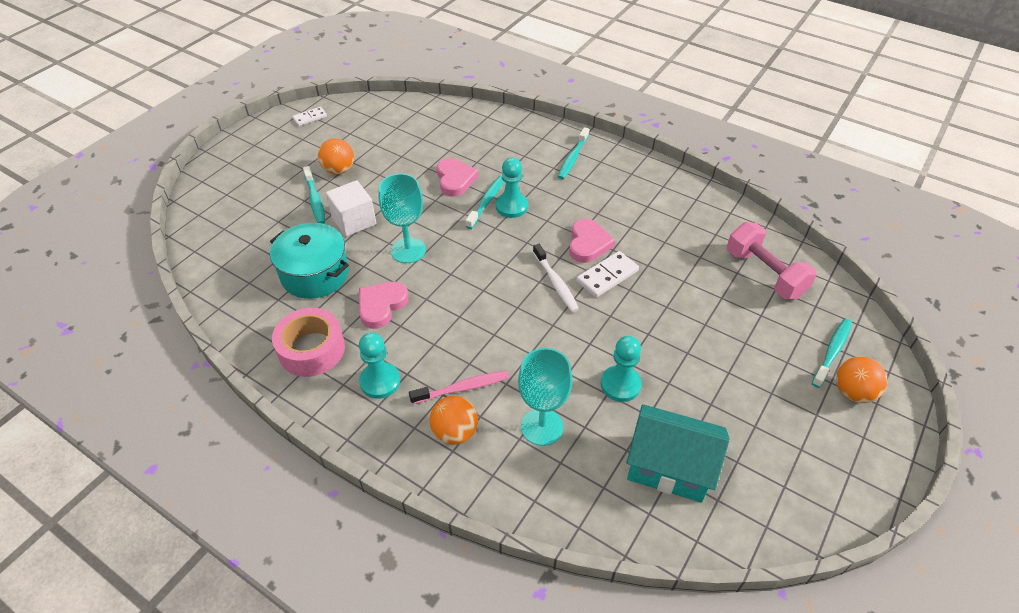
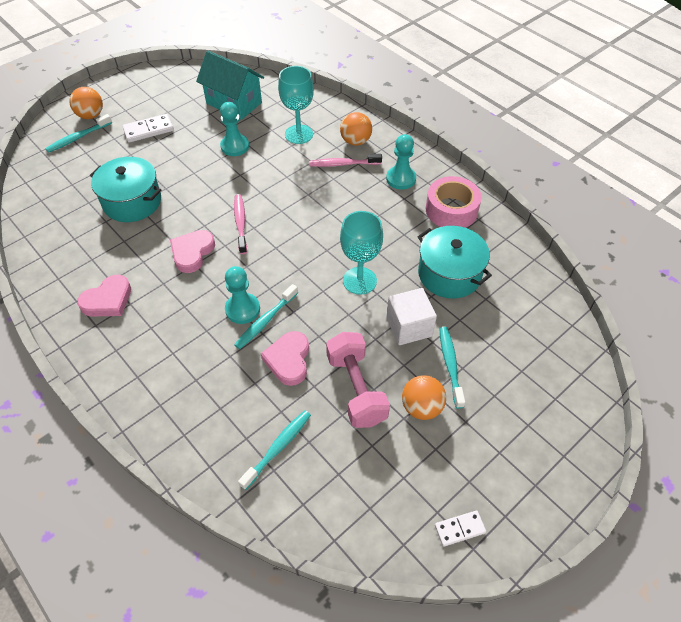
camera: 165 degrees left, 5 degrees up
pink heart [359,282,409,329] -> pink heart moved to [77,275,131,317]
white toothbrush [533,244,579,312] -> pink toothbrush [234,194,247,254]
turquoise toothbrush [558,127,589,179] -> turquoise toothbrush moved to [238,410,311,490]
white domino [576,251,639,298] -> white domino moved to [122,114,174,142]
pink dumbbell [727,222,817,299] -> pink dumbbell moved to [326,332,390,428]
none -> turquoise pot [90,157,161,222]

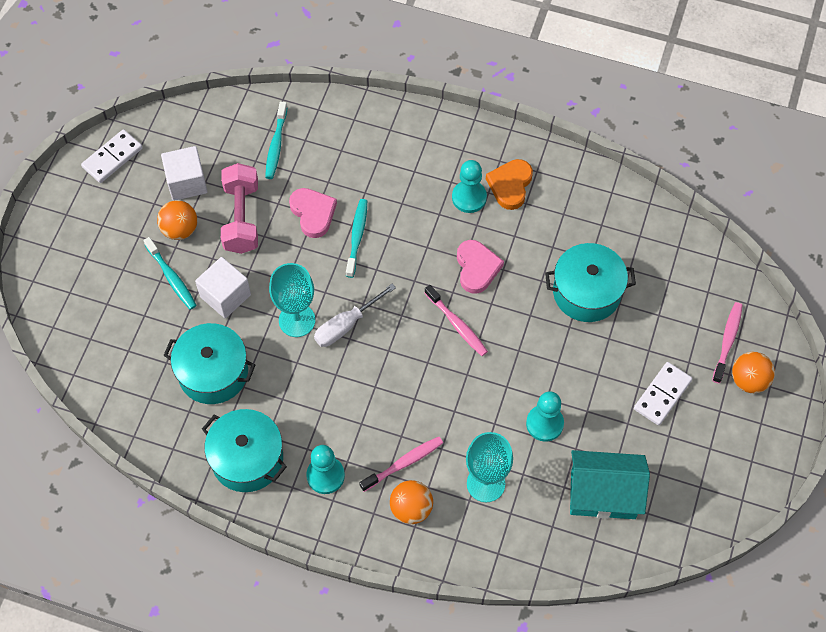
camera: 150 degrees right, 10 degrees up
turquoise toothbrush [45,114,112,153] -> pink toothbrush [712,302,743,383]
pink heart [77,275,131,317] -> orange heart [486,159,533,210]
turquoise pawn [225,266,260,324] -> turquoise pawn moved to [452,160,487,213]
pink dumbbell [326,332,390,428] -> pink dumbbell turned 45 degrees clockwise [221,163,258,254]
pink tape [426,176,482,228] -> turquoise pot [202,409,287,492]
white domino [435,510,486,547] -> white domino [81,129,143,183], size x1.55
none -> white cube [161,146,208,201]
none -> white screwdriver [314,284,396,347]

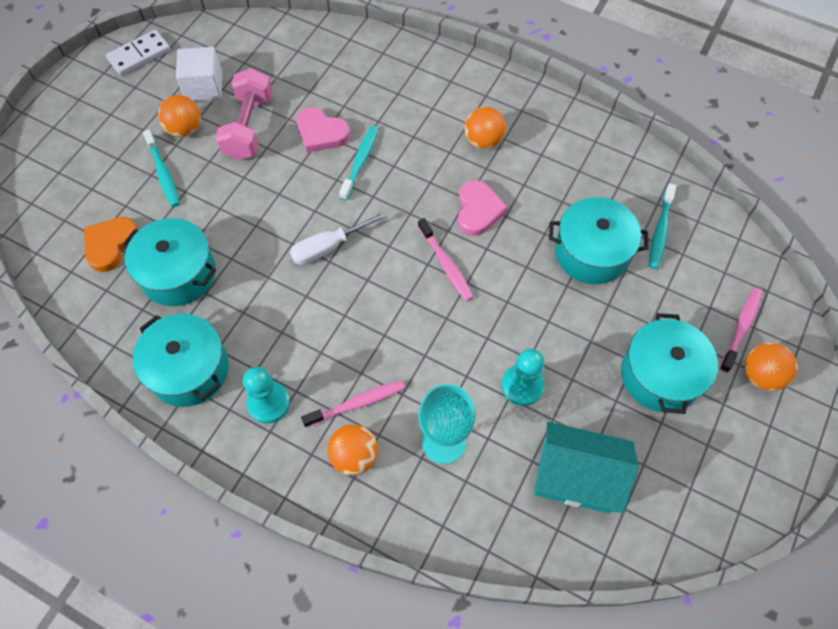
camera: 10 degrees right, 0 degrees up
white cube [195,257,251,318] -> none
turquoise toothbrush [265,102,287,179] -> turquoise toothbrush moved to [649,184,676,269]
turquoise goblet [269,263,315,337] -> none
pink heart [289,188,337,238] -> pink heart turned 135 degrees clockwise [296,107,350,153]
turquoise pawn [452,160,487,213] -> orange ball [464,107,506,149]
orange heart [486,159,533,210] -> orange heart moved to [84,217,138,272]
white domino [634,362,692,425] -> turquoise pot [621,313,718,414]

